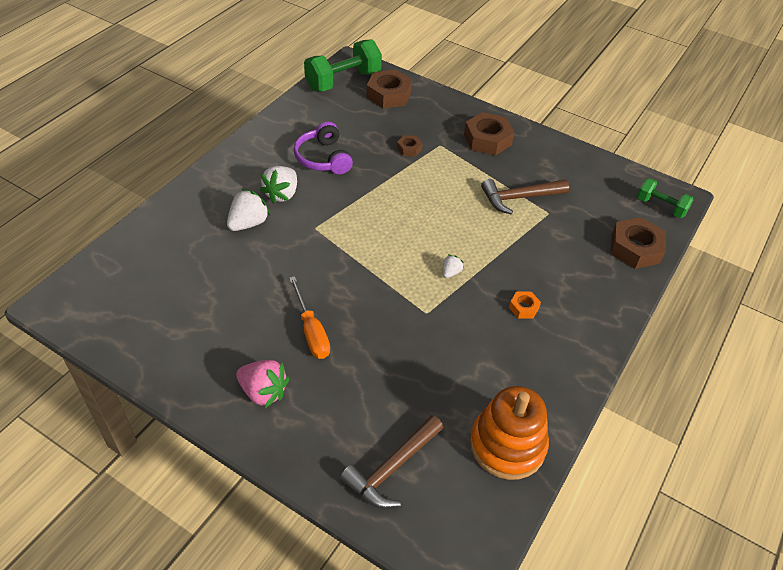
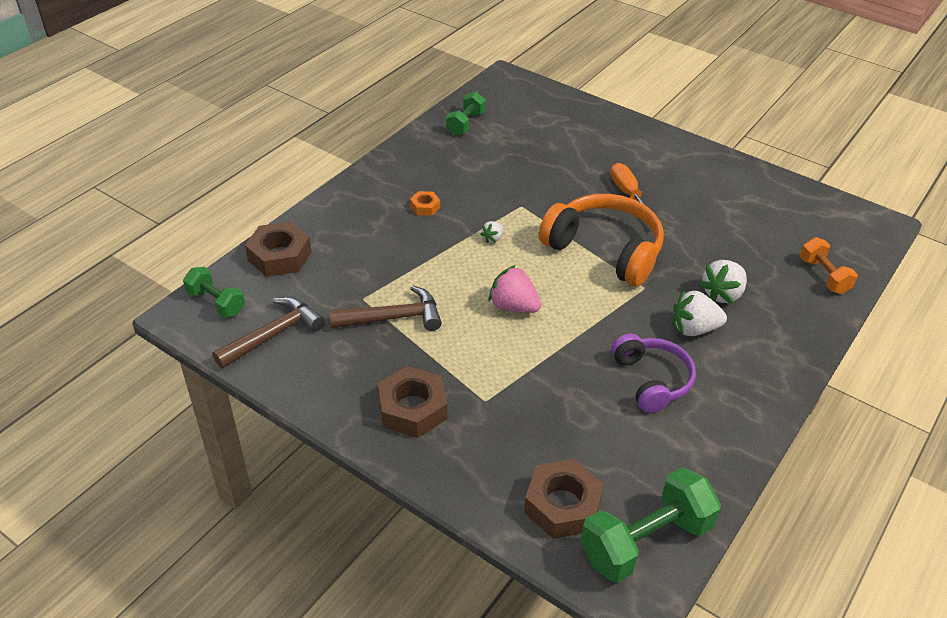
camera: 175 degrees left, 5 degrees down
pink strawberry [236,360,289,408] -> pink strawberry moved to [489,265,541,313]
white strawberry [260,166,297,203] -> white strawberry turned 120 degrees counterclockwise [673,289,727,336]
brown hammer [340,415,443,509] -> brown hammer moved to [213,297,325,368]
brown nut [397,135,423,157] -> none
orange stacking toy [470,386,549,480] -> green dumbbell [446,92,486,135]
none -> orange headphones [539,194,664,286]
none -> orange dumbbell [800,237,858,294]

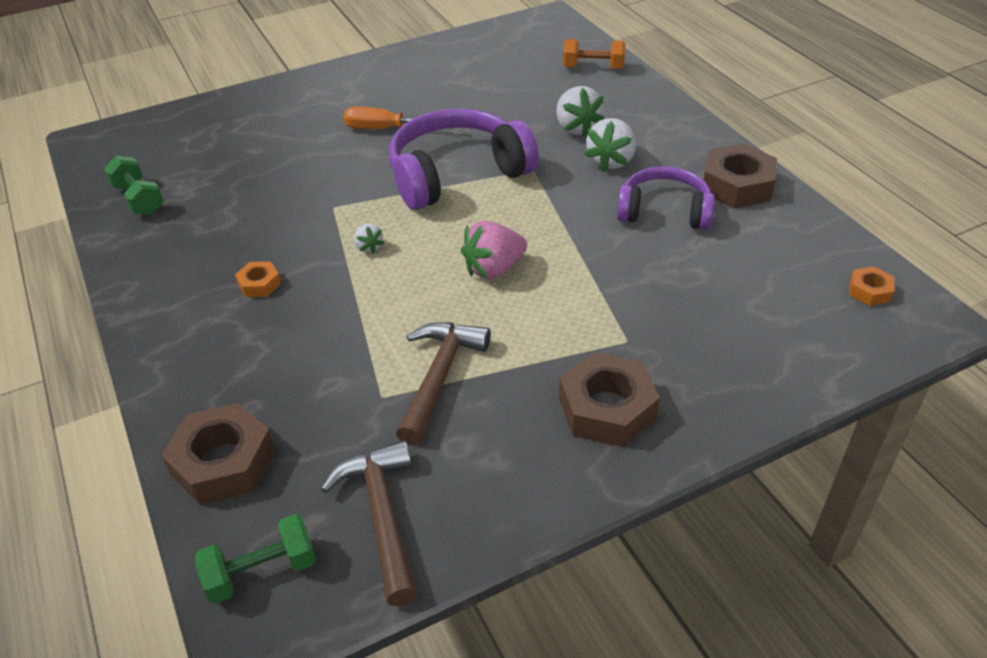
camera: 60 degrees left, 0 degrees up
brown nut [524,459,604,539] -> brown nut moved to [704,144,777,208]
orange headphones [539,194,664,286] -> purple headphones [389,108,539,210]
green dumbbell [580,467,721,583] -> orange nut [849,266,894,306]

